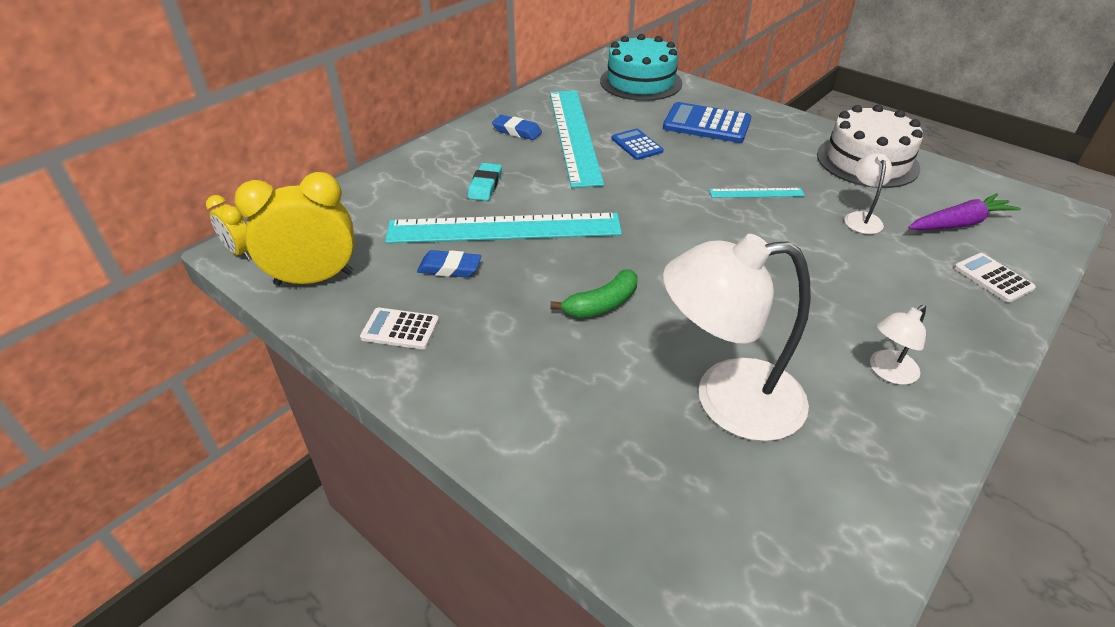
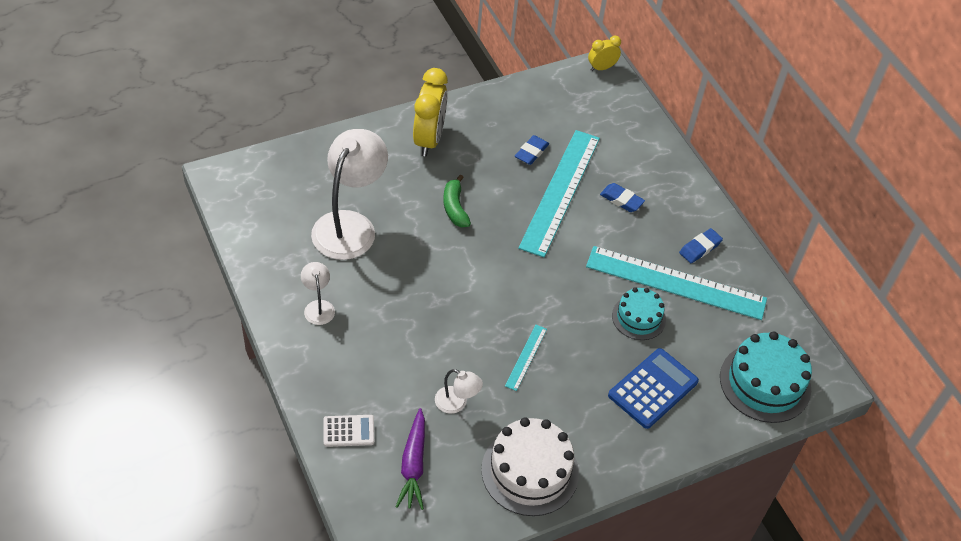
camera: 110 degrees right, 10 degrees up
yellow clock [234,172,354,286] -> yellow clock moved to [413,68,448,156]
white calculator [360,307,439,349] -> none
turquoise eraser [468,163,502,201] -> blue eraser [600,183,645,212]
blue calculator [611,128,664,160] -> turquoise cake [612,287,666,340]

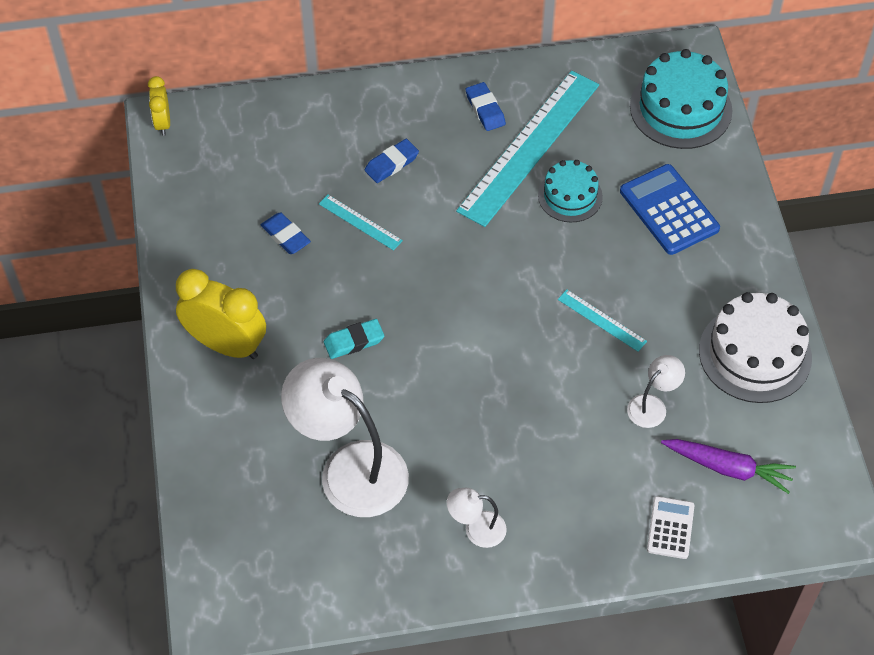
camera: 70 degrees left, 5 degrees up
green banana [443,175,471,227] -> turquoise eraser [324,319,384,359]
turquoise ruler [518,130,600,257] -> turquoise ruler [319,195,403,251], size x0.43

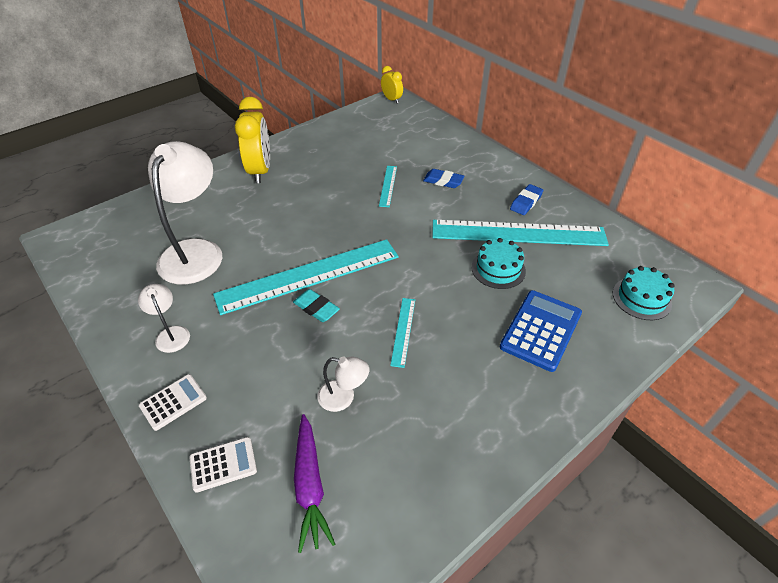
camera: 60 degrees right, 10 degrees down
yellow clock [148,76,170,136] -> yellow clock turned 90 degrees clockwise [381,66,403,103]
blue eraser [261,212,311,254] -> none
turquoise eraser [324,319,384,359] -> turquoise eraser moved to [293,289,340,322]
turquoise cake [630,49,732,149] -> turquoise cake [613,266,675,320], size x0.61
white cake [699,292,812,403] -> none
none -> white calculator [139,374,207,431]
none -> turquoise ruler [213,239,399,315]

